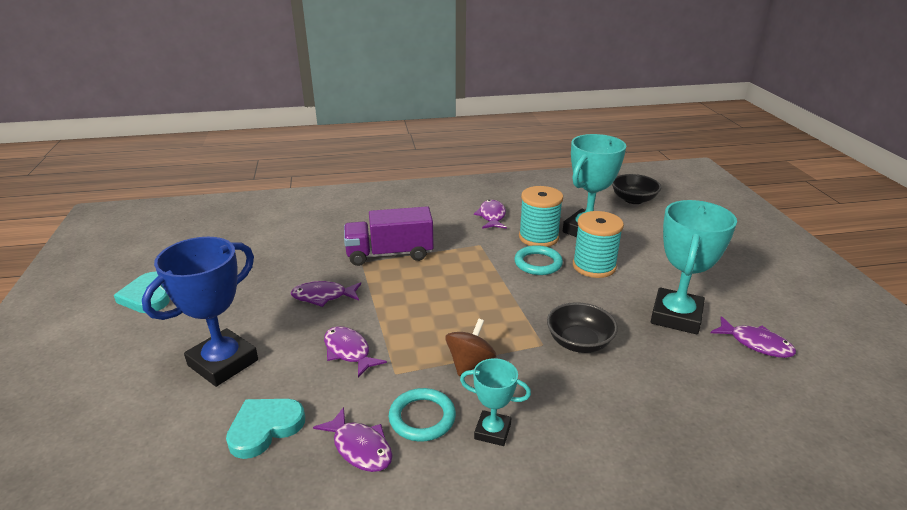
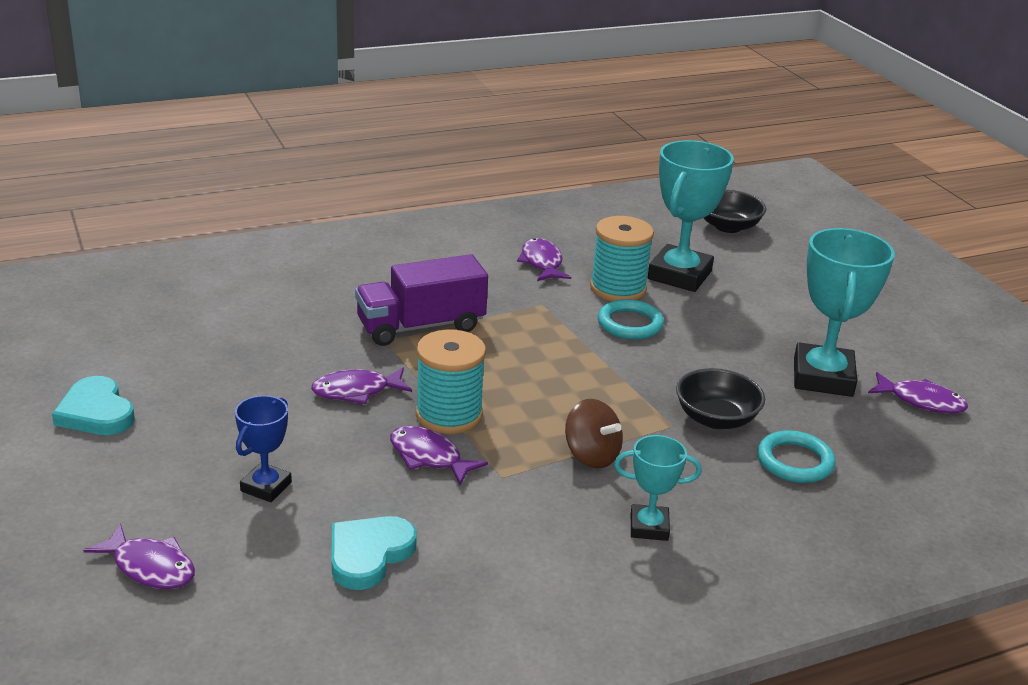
camera: 15 degrees left, 0 degrees up
blue trophy [142,237,258,387] -> blue trophy [235,395,292,502], size x0.54
purple fish [313,407,393,472] -> purple fish moved to [83,523,195,589]
turquoise ring [389,388,456,442] -> turquoise ring moved to [757,430,836,483]
brown spinning top [446,319,496,376] -> brown spinning top turned 120 degrees clockwise [565,399,623,468]
turquoise spool [573,211,624,278] -> turquoise spool moved to [416,330,486,434]

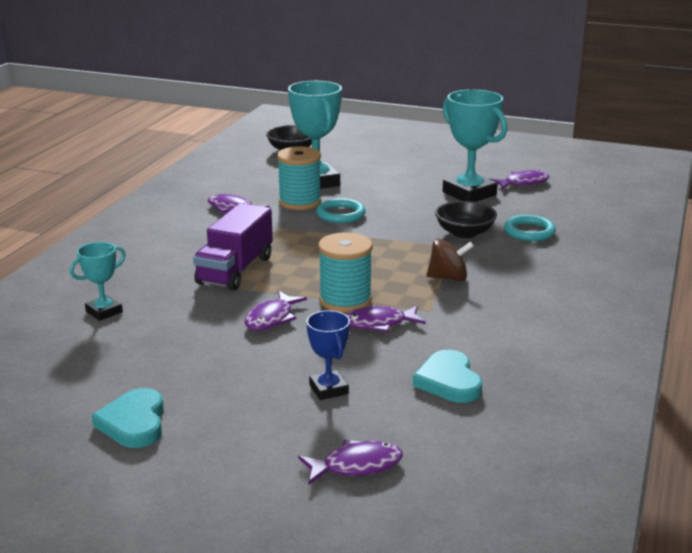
camera: 45 degrees left, 5 degrees down
turquoise heart [52,376,135,435] -> turquoise heart turned 75 degrees clockwise [92,388,164,448]
turquoise trophy [614,435,702,541] -> turquoise trophy moved to [70,242,126,321]

